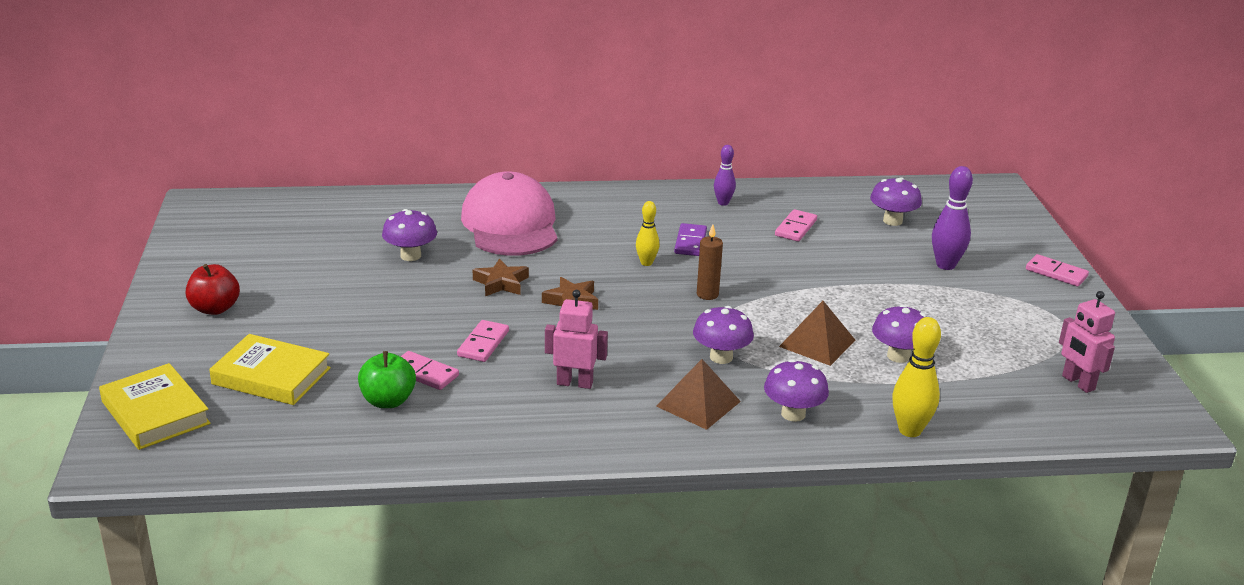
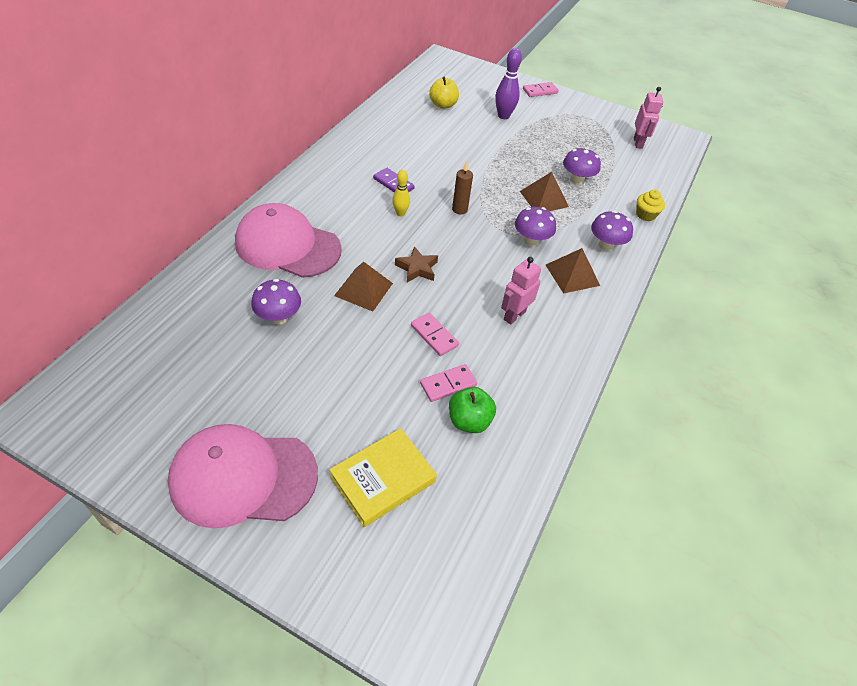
camera: 60 degrees left, 20 degrees up
yellow book [99,363,211,450] -> none
red apple [186,264,240,315] -> pink cap [168,424,318,528]
brown star [473,258,529,296] -> brown pyramid [334,262,393,311]
purple bowling pin [714,145,736,206] -> none
pink domino [775,209,817,242] -> none
purple mushroom [870,177,922,226] -> yellow apple [429,77,459,109]
yellow bowling pin [893,317,941,437] -> yellow cupcake [636,190,665,221]
pink robot [1059,291,1115,393] -> pink robot turned 90 degrees counterclockwise [634,87,663,149]

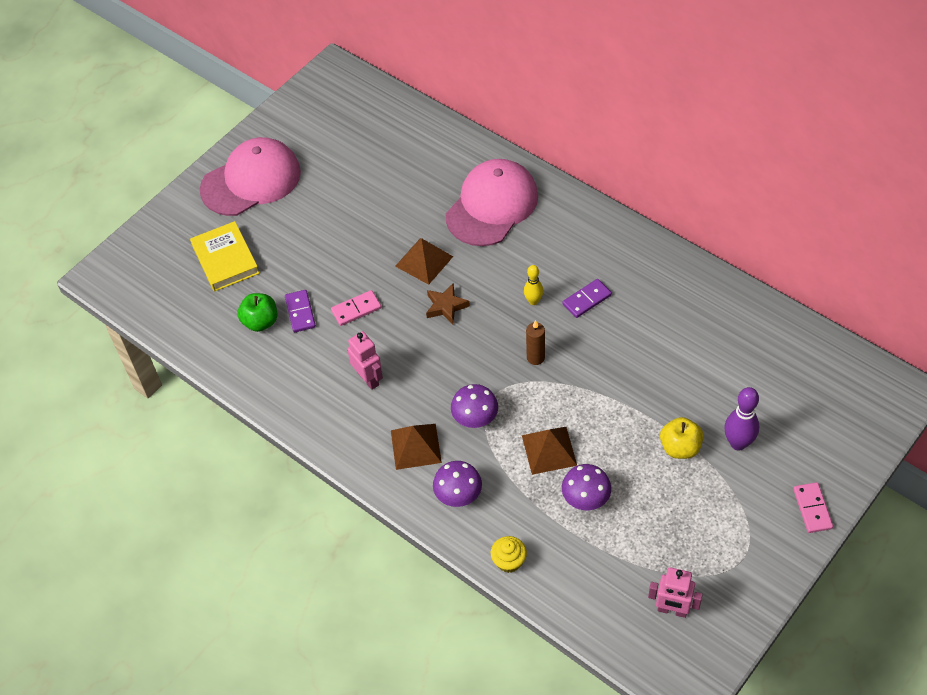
camera: 110 degrees right, 5 degrees up
pink cap [168,424,318,528] -> pink cap turned 45 degrees clockwise [200,137,301,216]
purple mushroom [251,279,301,324] -> none
pink domino [420,364,477,402] -> purple domino [285,290,316,333]
yellow apple [429,77,459,109] -> yellow apple moved to [660,417,704,459]

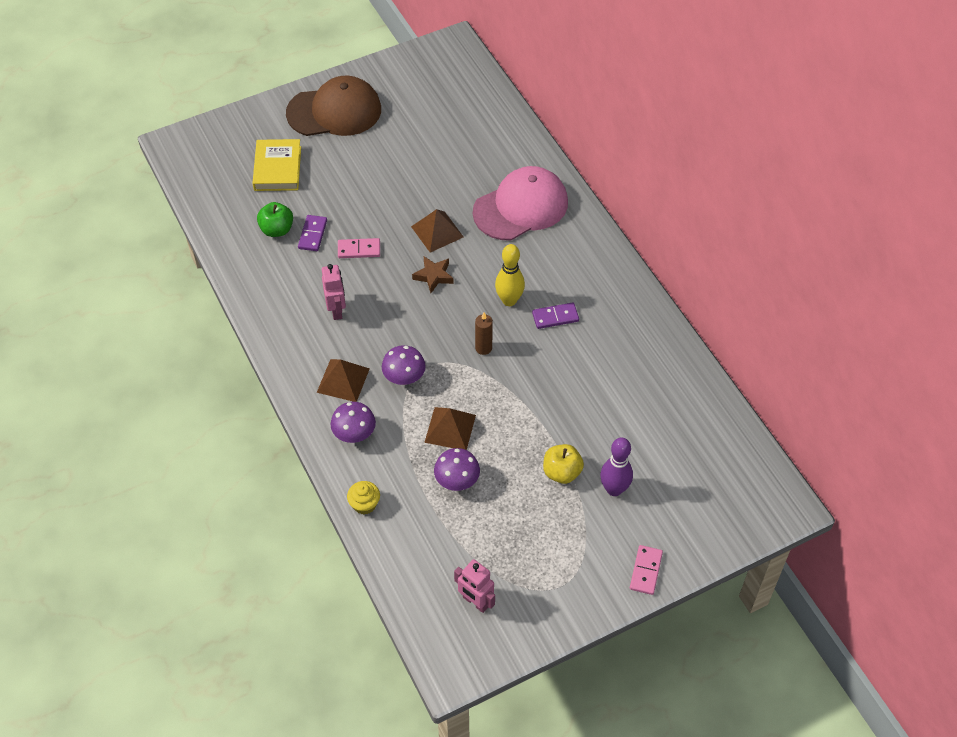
camera: 20 degrees right, 0 degrees up
pink cap [200,137,301,216] -> brown cap [286,76,381,136]
yellow bowling pin [524,265,543,305] -> yellow bowling pin [495,244,525,306], size x1.59

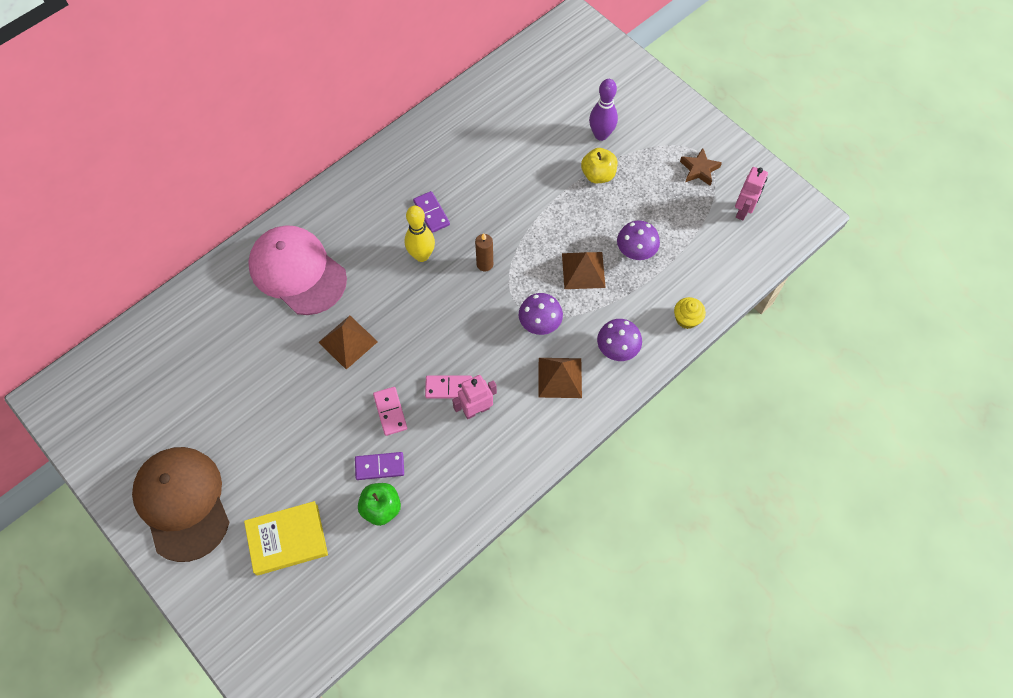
camera: 105 degrees left, 10 degrees up
brown star [412,257,454,293] -> brown star moved to [680,148,722,186]
pink domino [630,545,663,595] -> pink domino moved to [425,376,472,398]

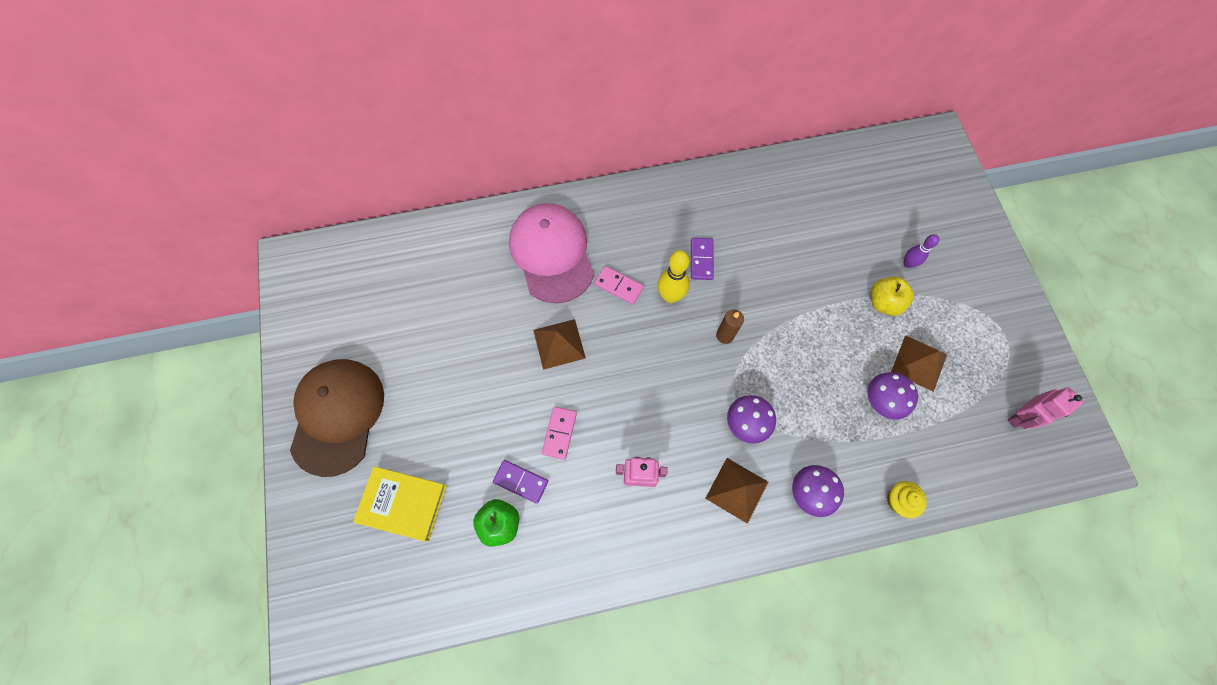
camera: 30 degrees right, 5 degrees up
pink domino [425,376,472,398] -> pink domino moved to [594,266,644,305]
brown pyramid [562,252,606,289] -> brown pyramid moved to [891,335,947,392]
purple bowling pin [589,79,618,141] -> purple bowling pin [903,234,939,268], size x0.63
brown star [680,148,722,186] -> none

